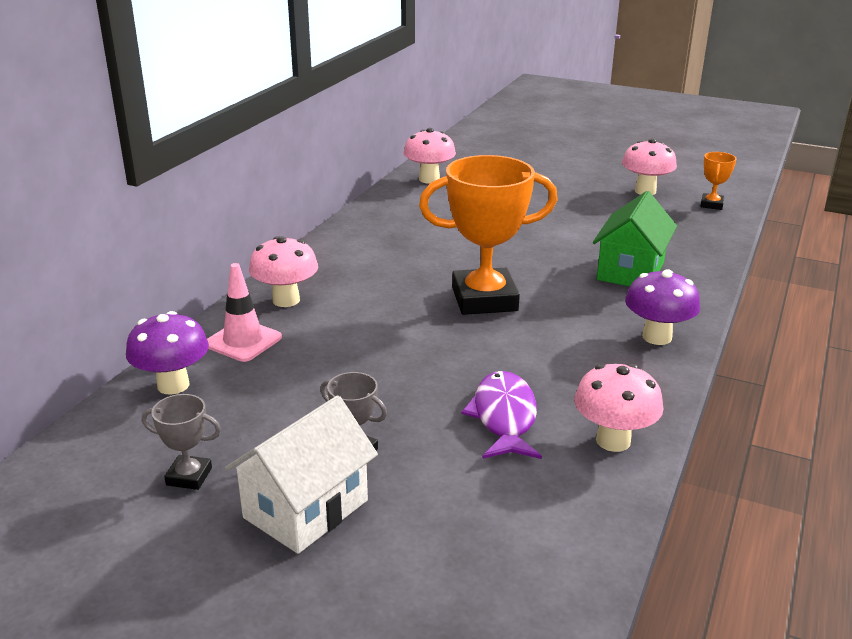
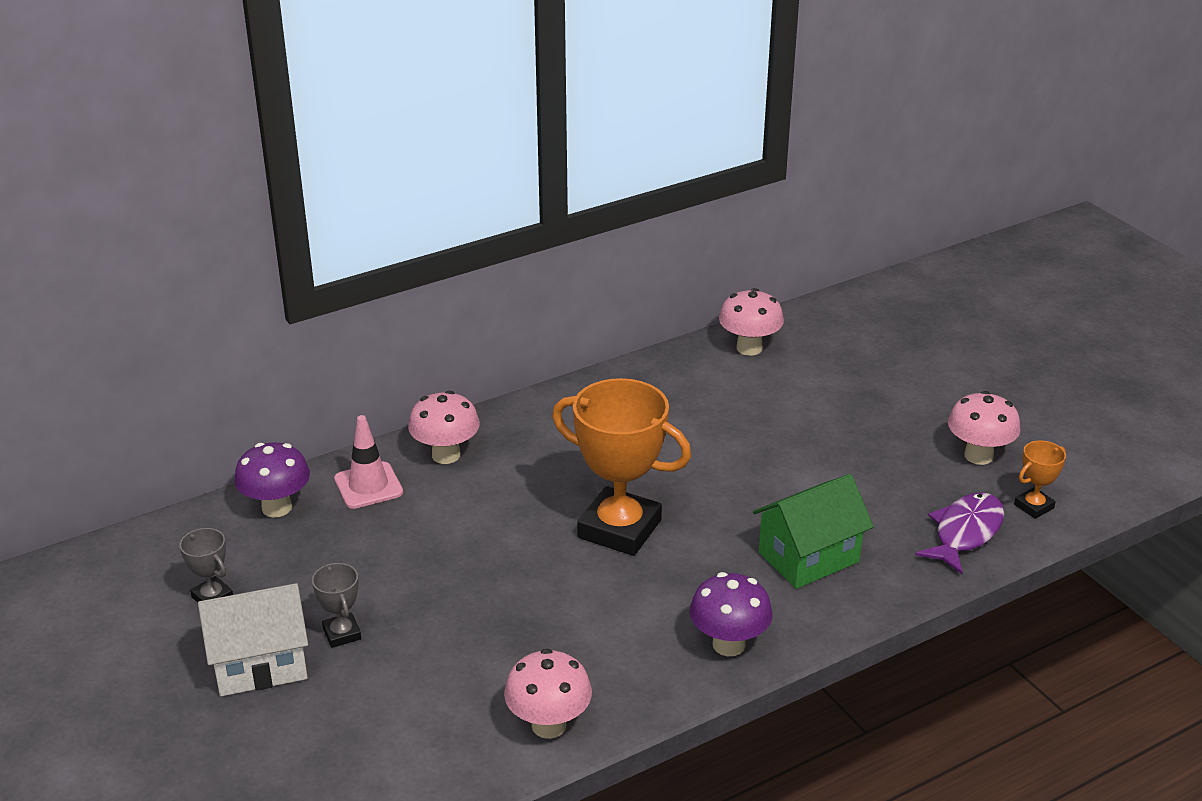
camera: 35 degrees right, 5 degrees up
purple fish [461,371,542,459] -> purple fish moved to [915,492,1004,574]

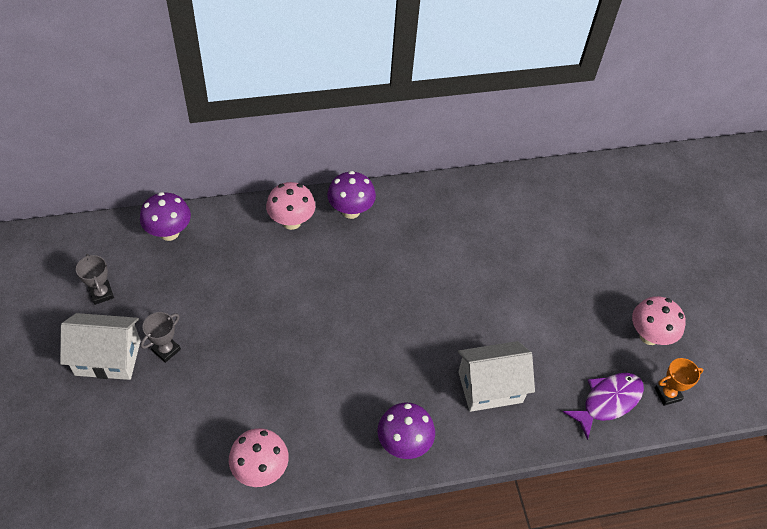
camera: 15 degrees right, 20 degrees up
grey trophy [312,563,361,648] -> grey trophy turned 45 degrees clockwise [140,312,181,363]
pink traffic cone [334,415,403,509] -> none
orange trophy [552,378,691,556] -> none
pink mushroom [719,288,784,356] -> none
green house [753,474,874,589] -> white house [458,341,535,412]
none -> purple mushroom [327,171,376,219]

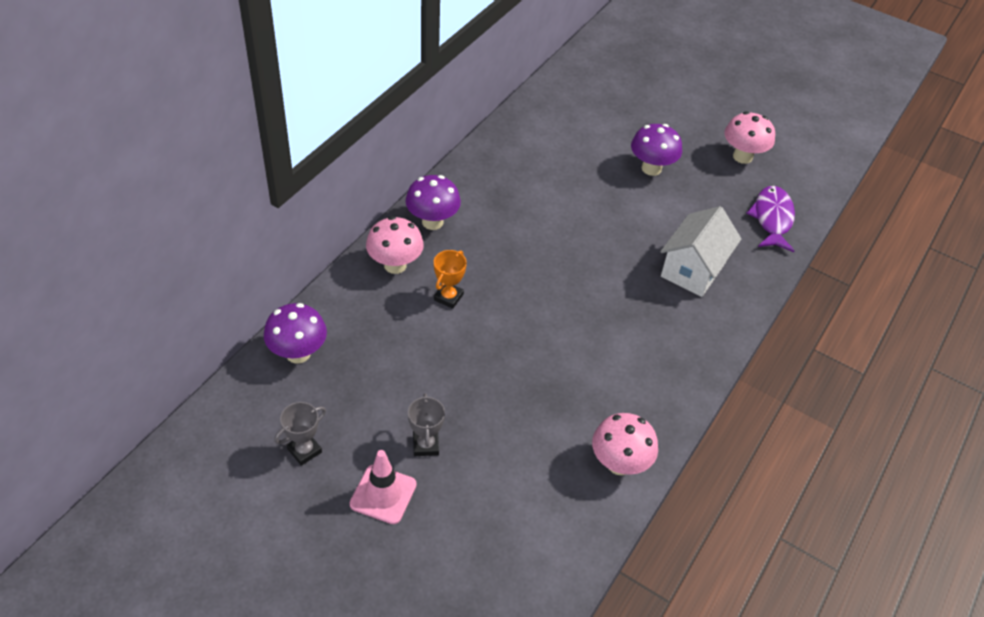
camera: 45 degrees left, 5 degrees down
white house [60,313,141,380] -> pink traffic cone [350,450,417,524]
grey trophy [76,254,114,305] -> grey trophy turned 60 degrees counterclockwise [274,402,326,466]
purple mushroom [377,403,435,459] -> purple mushroom moved to [631,124,682,176]
orange trophy [655,358,704,406] -> orange trophy moved to [434,250,467,309]

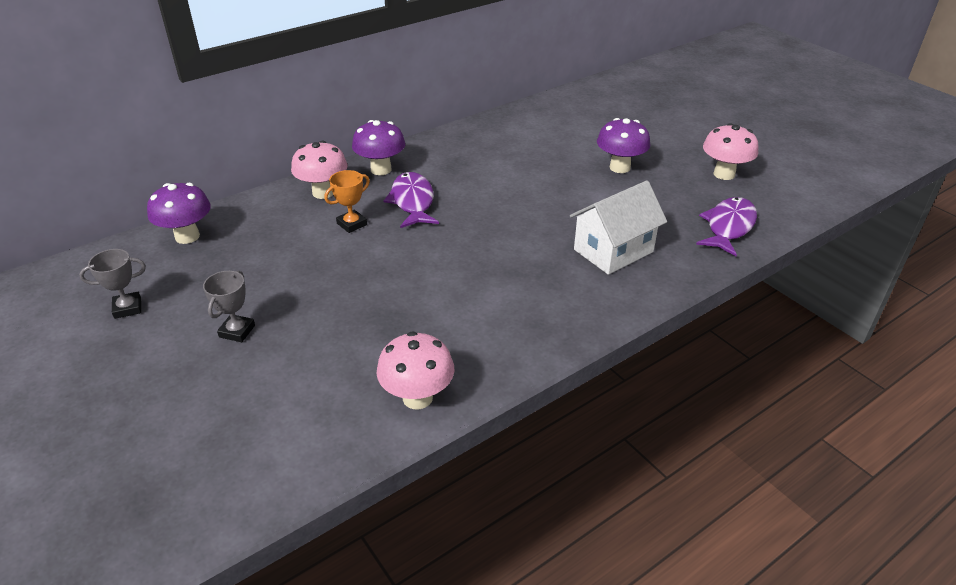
camera: 25 degrees right, 10 degrees down
pink traffic cone [350,450,417,524] -> none
none -> purple fish [384,172,439,228]

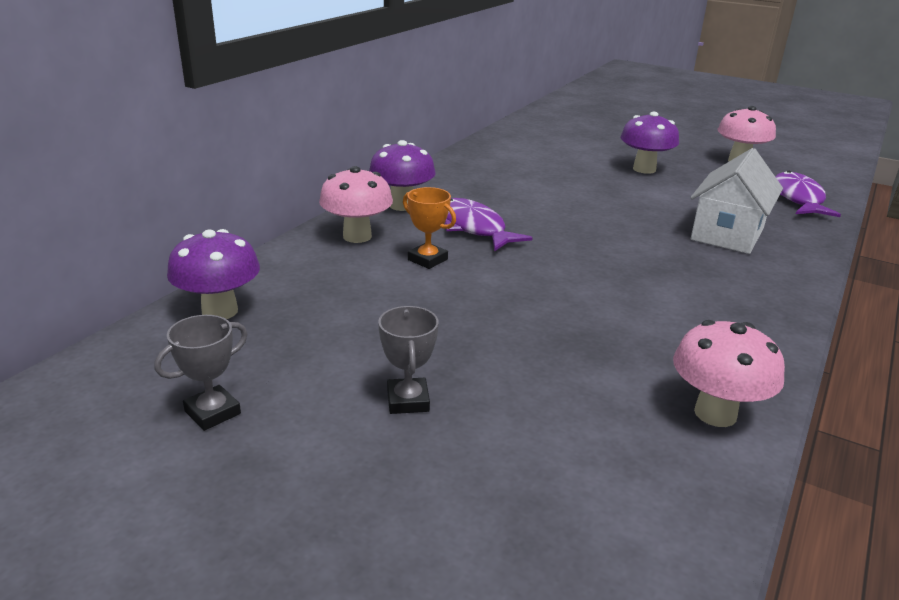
camera: 25 degrees left, 10 degrees down
orange trophy [324,170,370,233] -> orange trophy turned 75 degrees counterclockwise [403,187,456,269]

